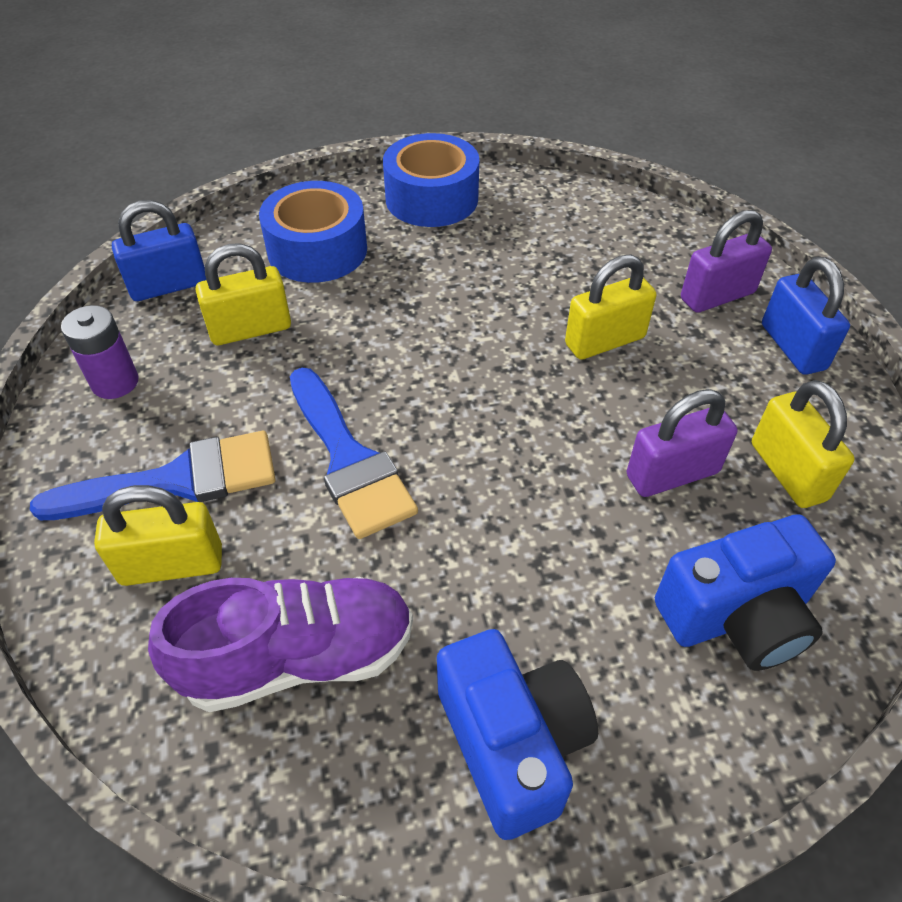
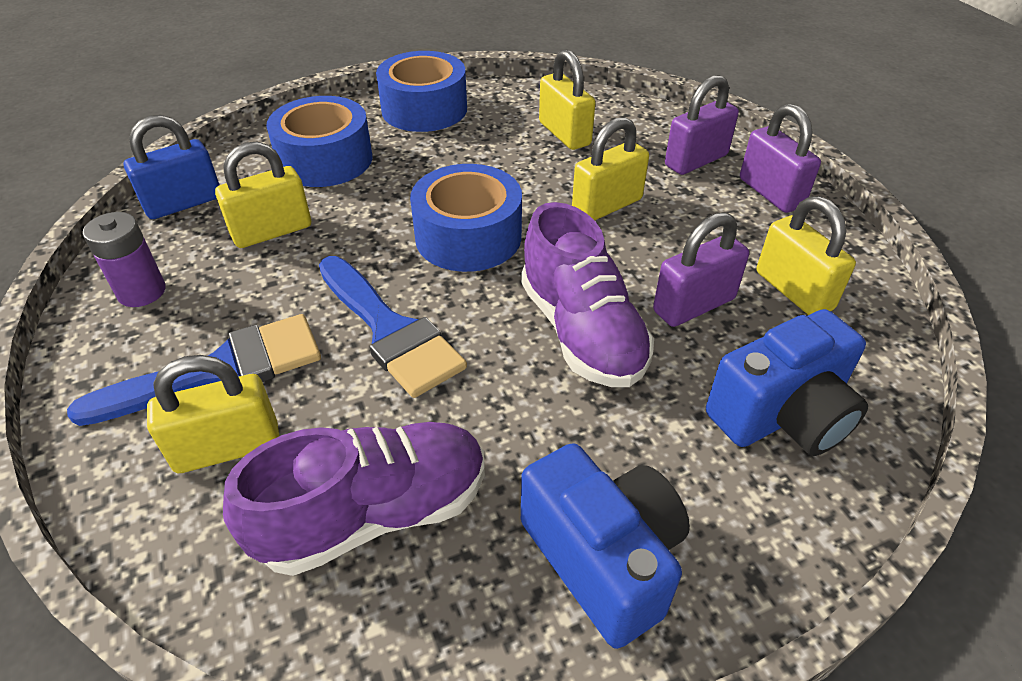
camera: 10 degrees left, 5 degrees down
blue padlock [762,257,850,375] -> purple padlock [740,104,821,213]
none -> blue tape [410,164,522,272]
none -> purple shoe [521,202,654,387]
none -> yellow padlock [539,49,595,150]

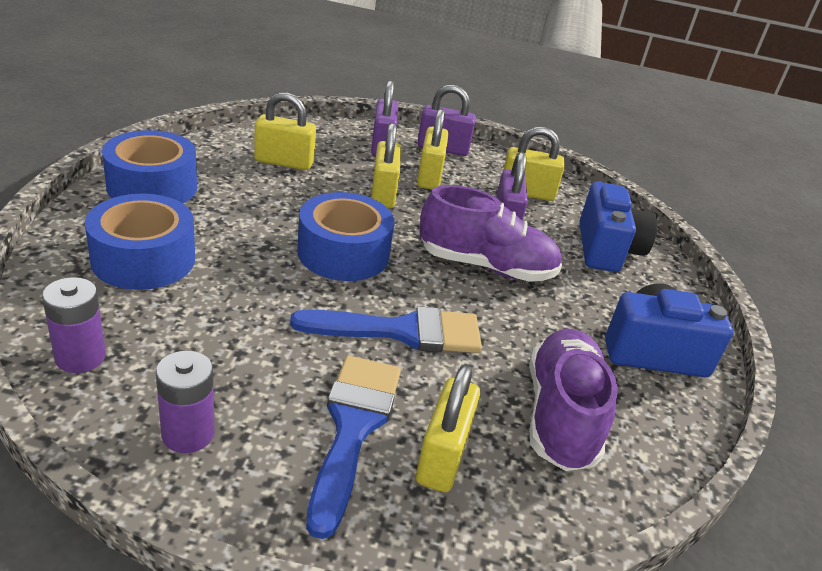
camera: 60 degrees left, 10 degrees down
blue padlock [124,115,219,219] -> purple battery [42,277,106,373]
yellow padlock [215,142,311,248] -> yellow padlock moved to [417,108,449,190]

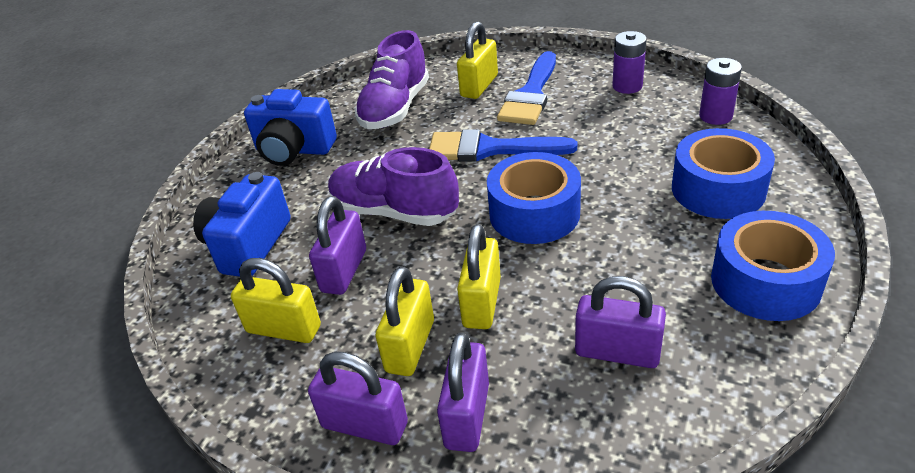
camera: 160 degrees left, 5 degrees up
yellow padlock [254,92,316,170] -> purple padlock [575,276,666,368]

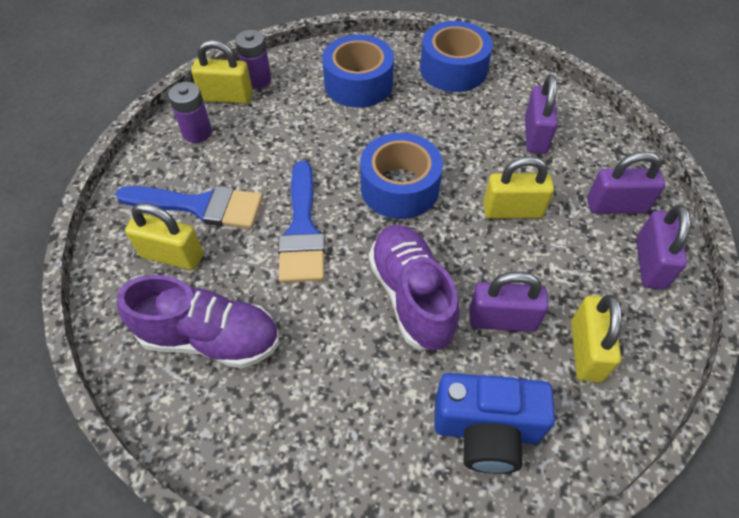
camera: 105 degrees left, 15 degrees up
blue camera [244,89,337,166] -> none
purple shoe [328,147,459,226] -> purple shoe turned 150 degrees clockwise [369,225,460,350]
yellow padlock [375,266,434,376] -> yellow padlock moved to [192,40,253,104]

